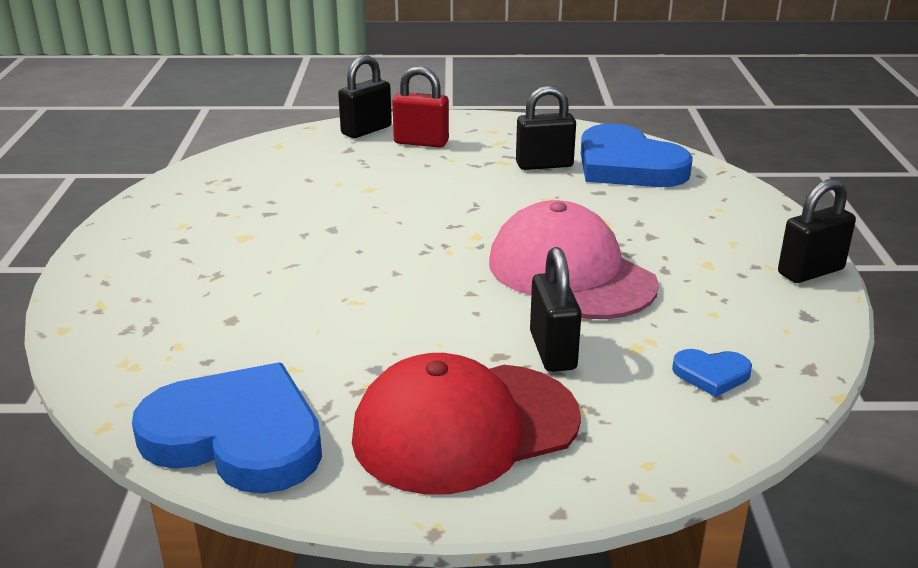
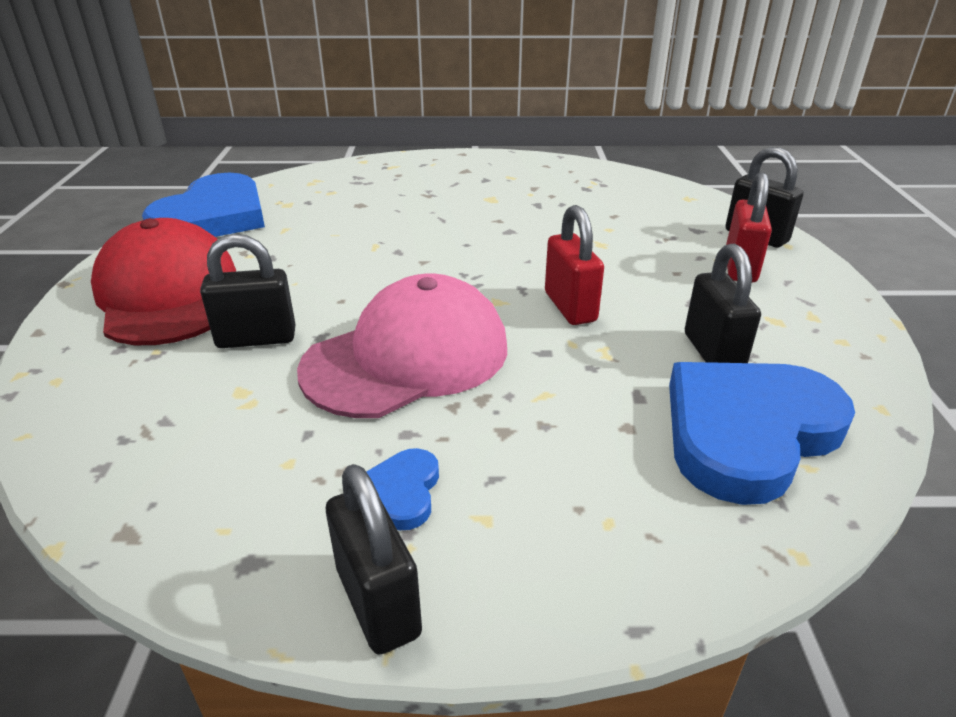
camera: 90 degrees right, 5 degrees up
blue heart [672,349,752,397] -> blue heart moved to [366,448,439,530]
none -> red padlock [545,205,604,325]

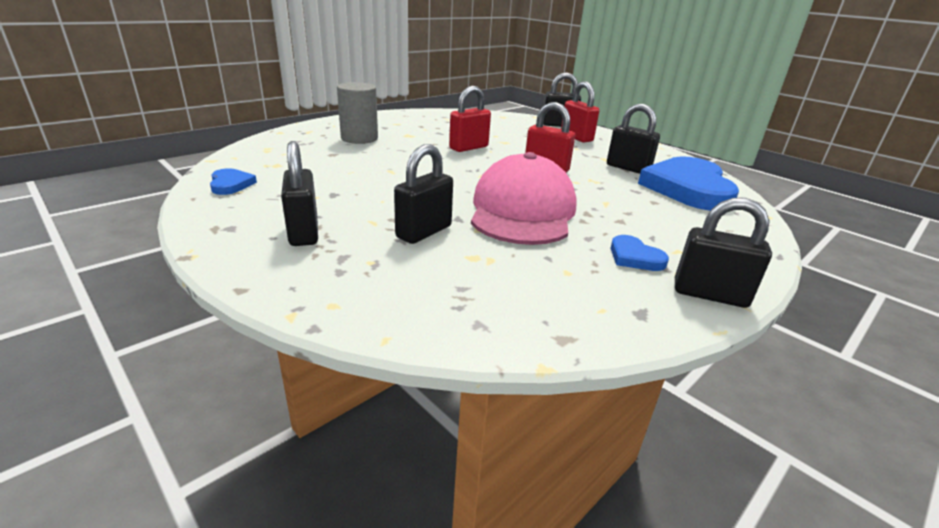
camera: 45 degrees left, 5 degrees down
red cap [91,218,236,345] -> black padlock [281,141,318,246]
blue heart [142,173,265,237] -> blue heart [210,168,257,195], size x0.43
none -> grey cylinder [337,82,378,144]
none -> red padlock [449,86,491,152]

